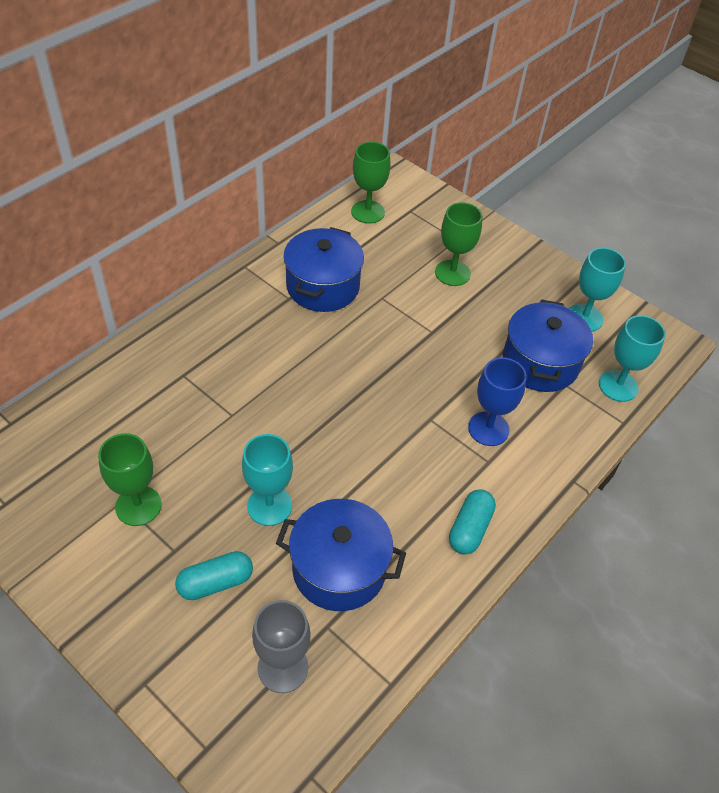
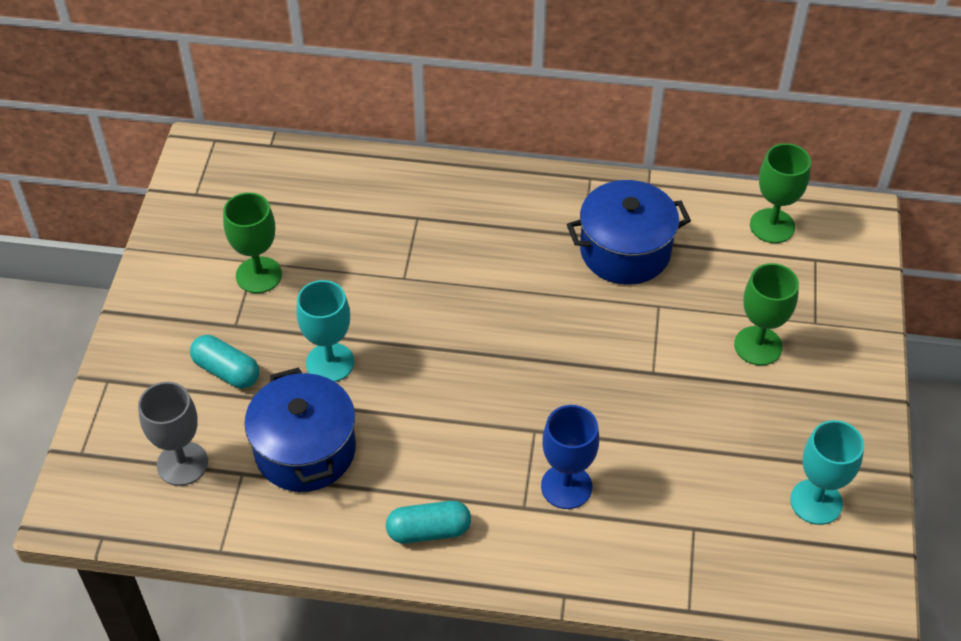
camera: 60 degrees right, 0 degrees up
blue pot [503,299,593,392] -> none
turquoise goblet [599,315,665,402] -> none

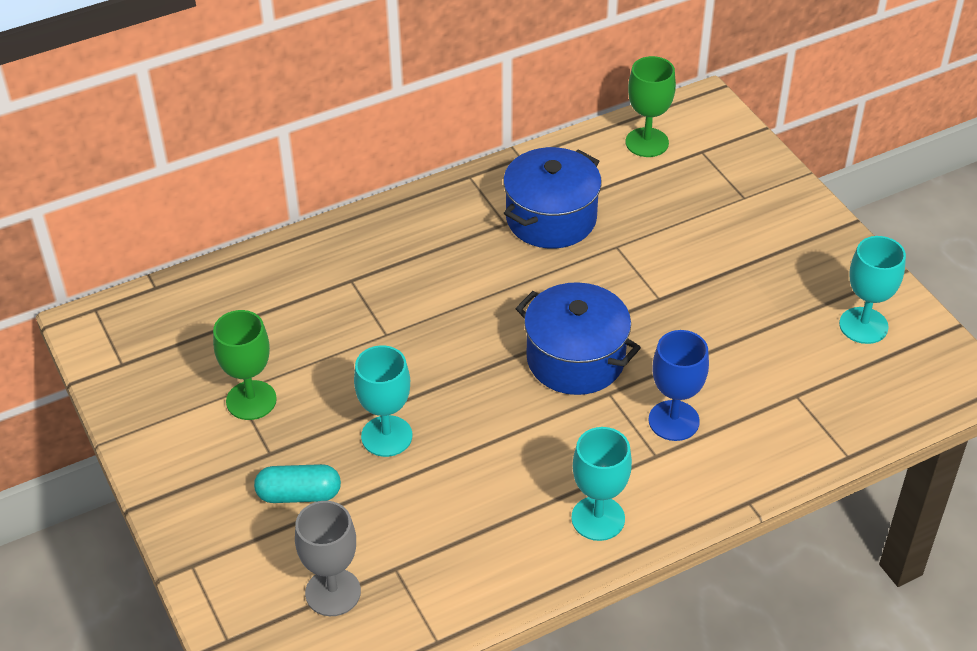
camera: 35 degrees left, 5 degrees down
blue pot [244,367,356,492] -> blue pot moved to [515,282,641,395]
turquoise capsule [386,501,471,544] -> turquoise goblet [571,427,632,541]
green goblet [734,263,799,366] -> none

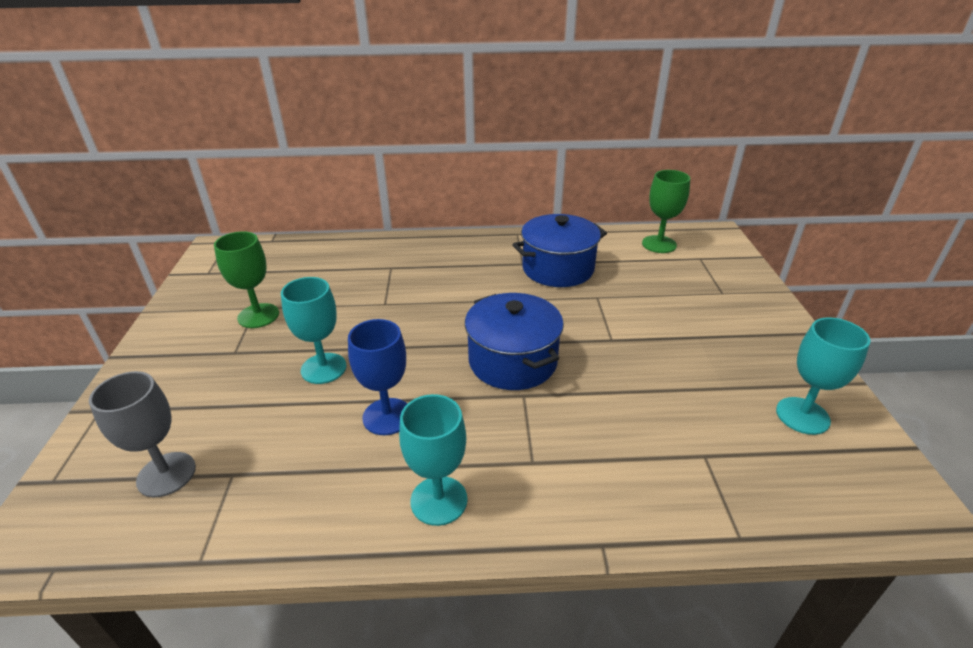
camera: 25 degrees right, 10 degrees down
turquoise capsule [254,464,341,503] -> none
blue goblet [649,330,709,441] -> blue goblet moved to [348,319,407,435]

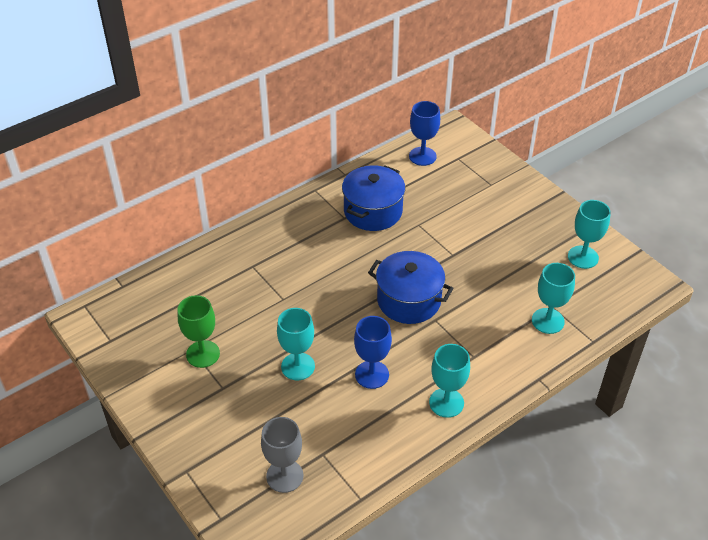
camera: 35 degrees left, 10 degrees up
green goblet [642,170,690,253] -> blue goblet [409,101,440,166]
none -> turquoise goblet [532,263,575,334]

